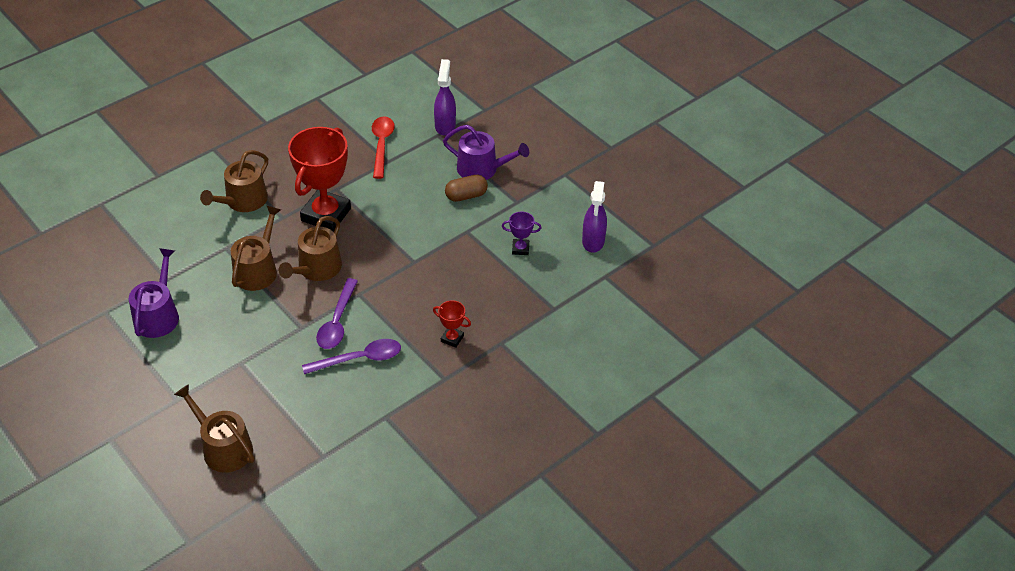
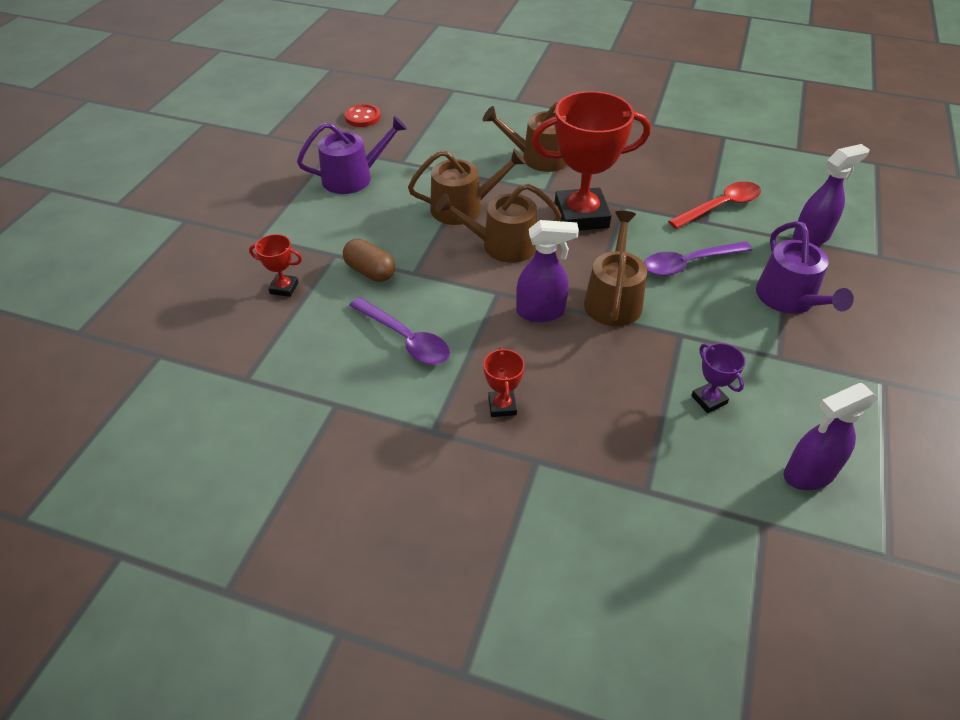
camera: 60 degrees right, 0 degrees up
brown watering can [174,384,254,473] -> brown watering can moved to [584,211,647,326]
purple spoon [316,278,358,349] -> purple spoon moved to [644,241,753,276]
brown capsule [445,175,488,202] -> brown capsule moved to [343,239,395,282]
none -> red trophy [249,234,302,297]
none -> red button [345,104,381,127]
none -> purple spray bottle [516,220,579,322]

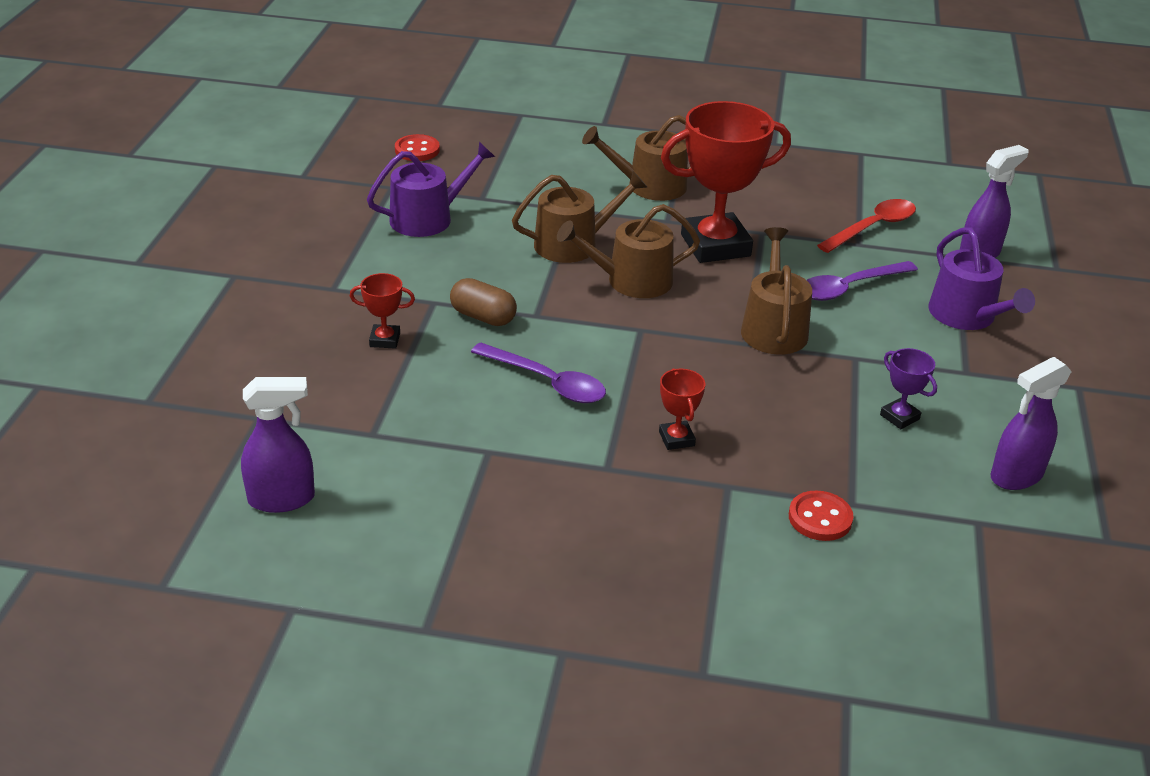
camera: 10 degrees left, 10 degrees down
purple spray bottle [516,220,579,322] -> purple spray bottle moved to [241,377,315,513]
none -> red button [789,490,854,541]

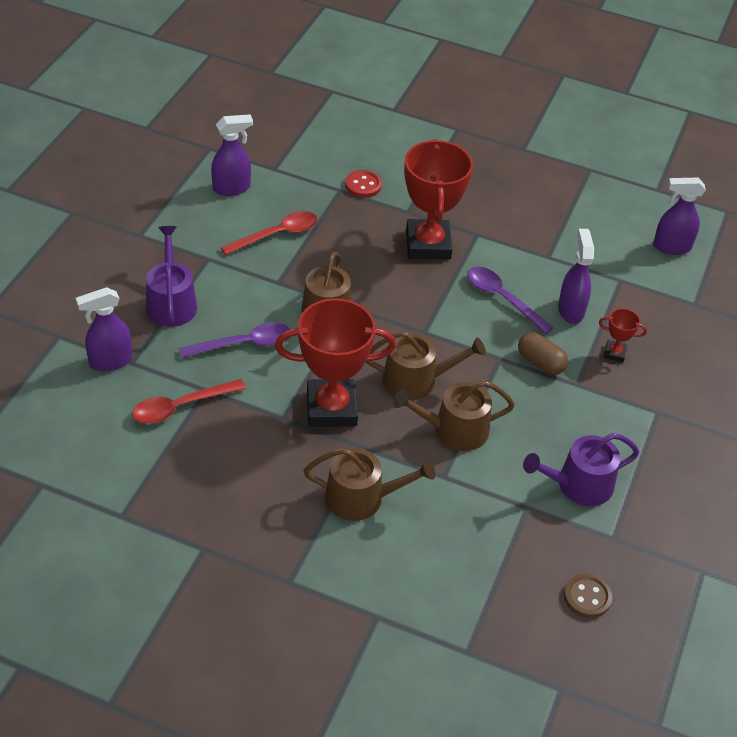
camera: 170 degrees left, 10 degrees up
red button [395,134,440,161] -> brown button [564,574,612,618]
red trophy [659,368,705,450] -> red trophy [404,139,473,260], size x2.30
purple trophy [880,348,937,429] -> red spoon [221,211,318,255]
none -> purple spray bottle [558,229,594,324]

